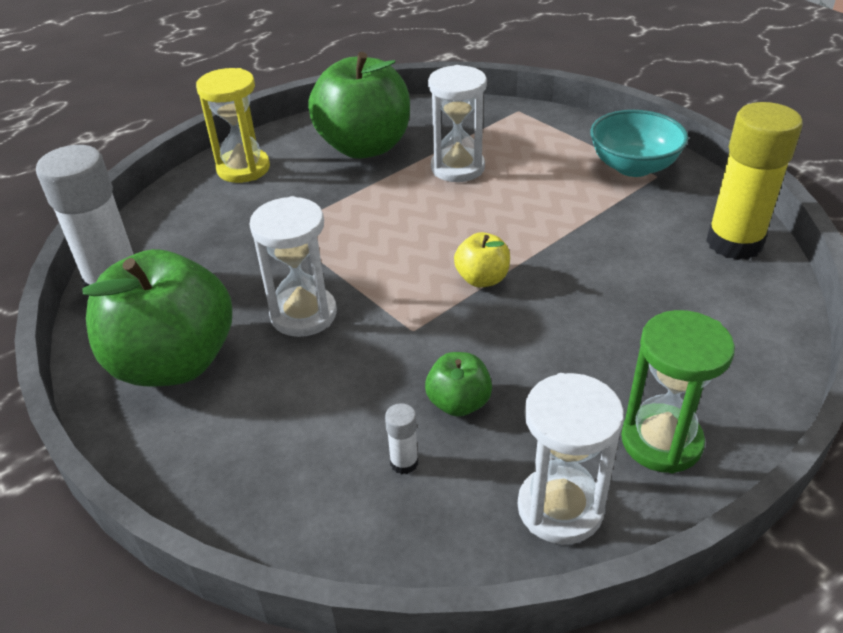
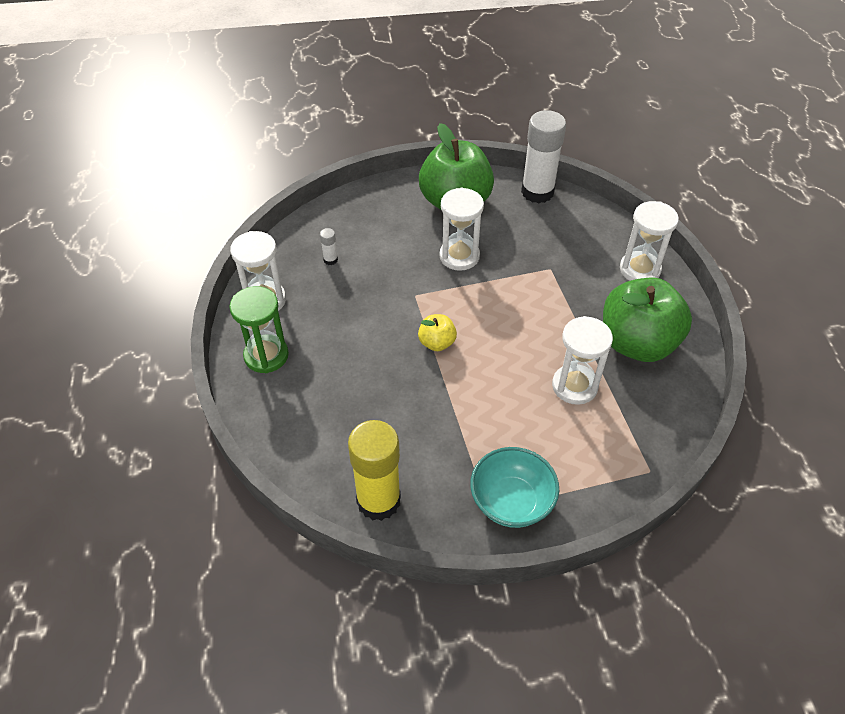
camera: 115 degrees right, 10 degrees up
yellow hourglass [196,68,270,183] -> white hourglass [620,201,679,281]
green apple [425,352,492,417] -> none

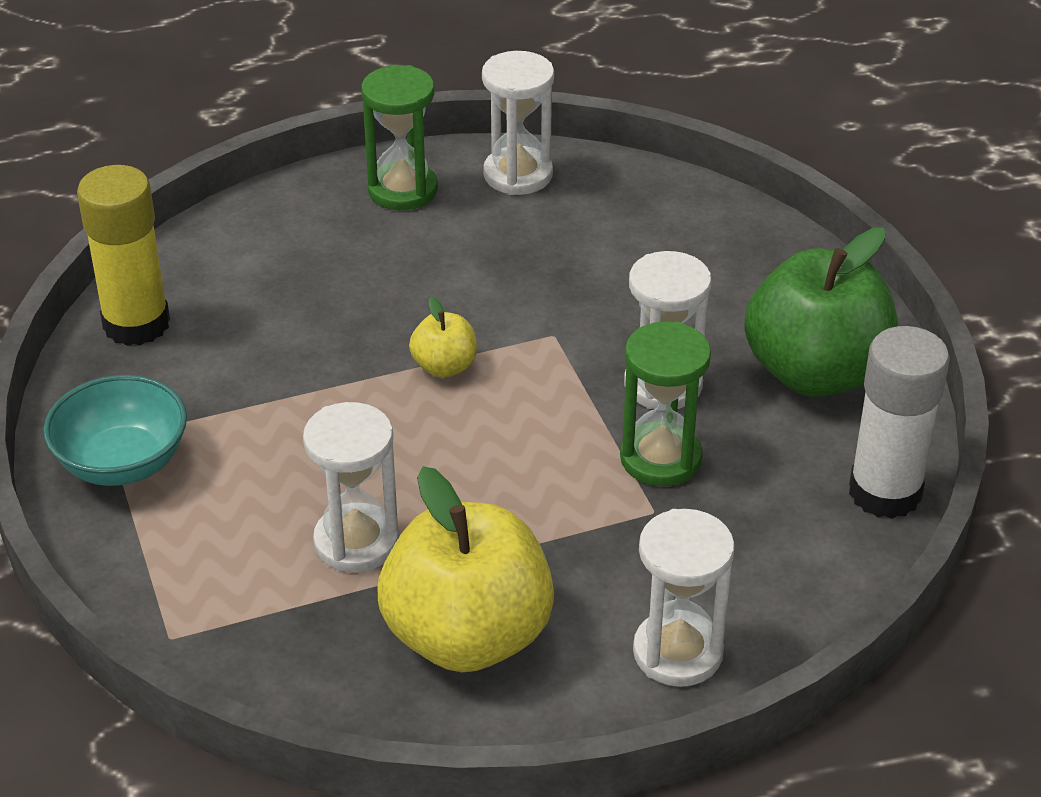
camera: 85 degrees right, 10 degrees down
white glue stick [320,228,338,265] -> none
green apple [603,278,692,362] -> yellow apple [377,466,554,672]
none -> green hourglass [620,321,711,486]

